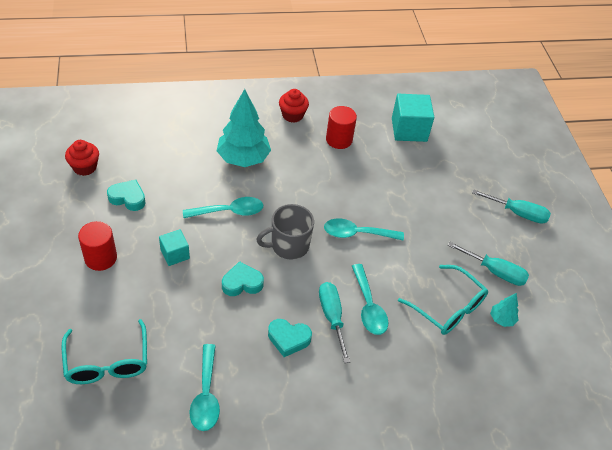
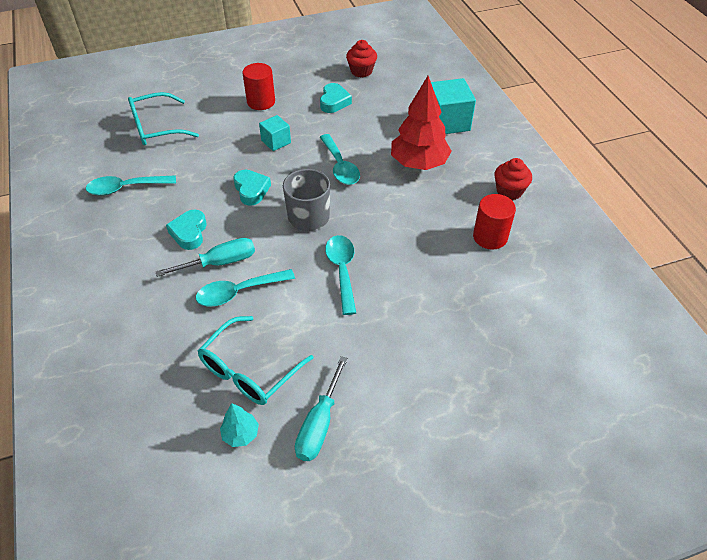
camera: 85 degrees right, 0 degrees up
turquoise tree [217,89,271,167] -> red tree [391,76,452,170]
turquoise cube [392,94,434,142] -> turquoise cube moved to [431,78,476,134]
turquoise screwdriver [472,189,551,224] -> none

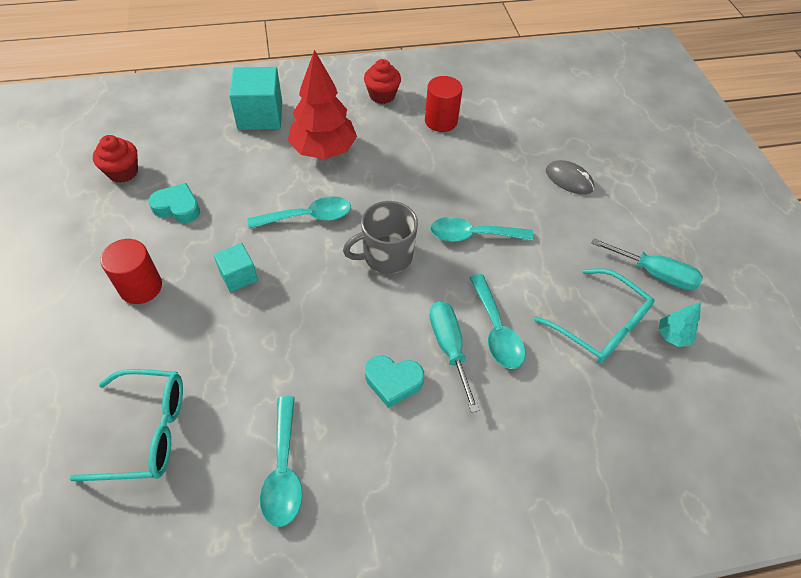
camera: 85 degrees left, 5 degrees up
turquoise glasses [128,92,199,145] -> turquoise glasses turned 75 degrees counterclockwise [70,369,183,481]
turquoise heart [233,170,271,206] -> none
none -> grey mouse [546,160,594,195]

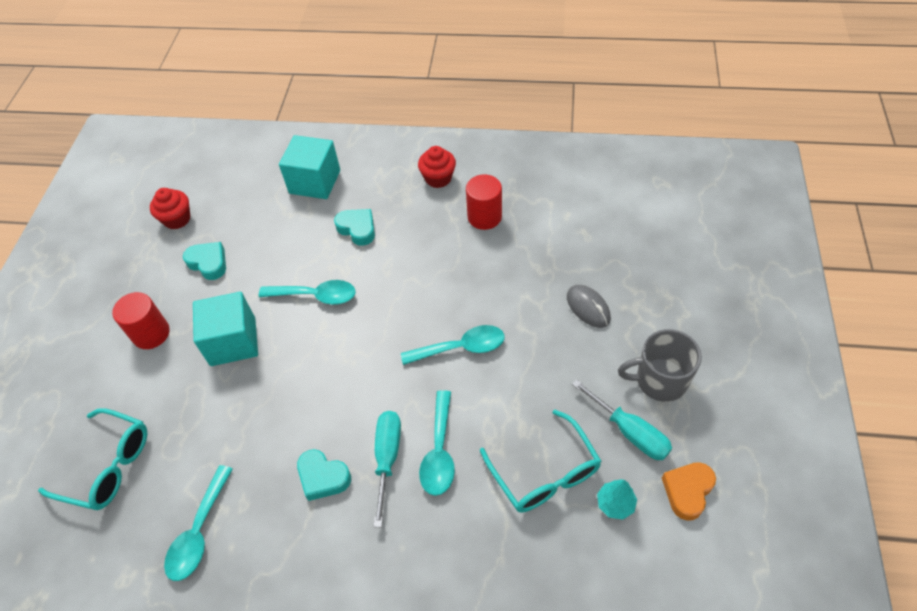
camera: 25 degrees right, 0 degrees up
turquoise cube [214,243,258,292] -> turquoise cube [193,292,258,366], size x1.74
red tree [288,50,357,159] -> turquoise heart [334,209,375,246]
grey mug [343,201,418,274] -> grey mug moved to [618,329,702,402]
turquoise spoon [430,217,534,242] -> turquoise spoon turned 150 degrees clockwise [401,325,505,365]
none -> orange heart [662,462,716,521]

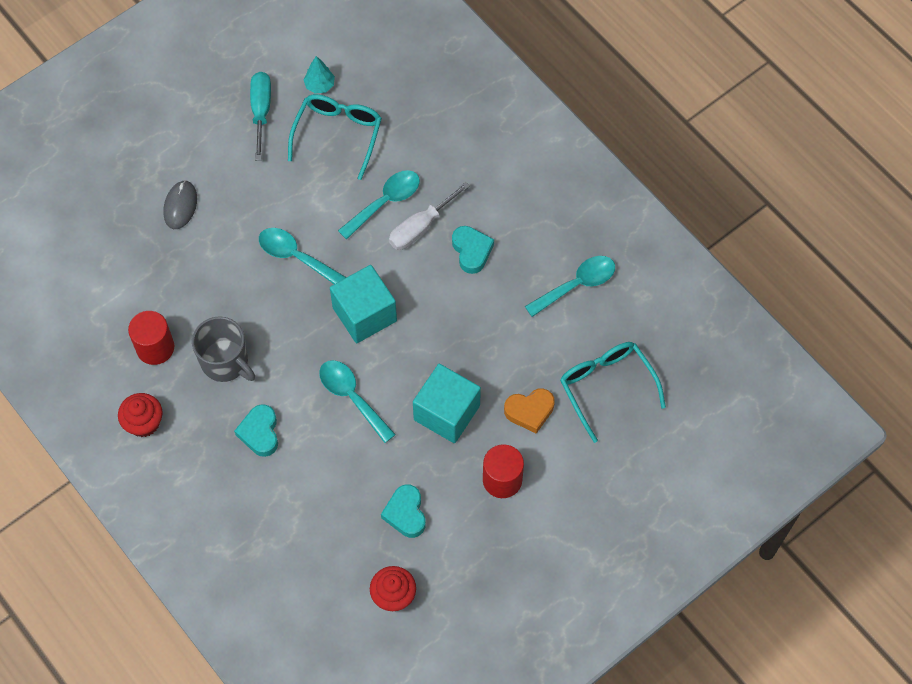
camera: 140 degrees left, 10 degrees up
turquoise cube [279,135,340,199] -> turquoise cube moved to [330,265,397,343]
turquoise screwdriver [374,411,401,527] -> white screwdriver [389,182,470,250]
grey mug [618,329,702,402] -> grey mug moved to [192,316,255,382]
orange heart [662,462,716,521] -> orange heart moved to [504,388,555,434]

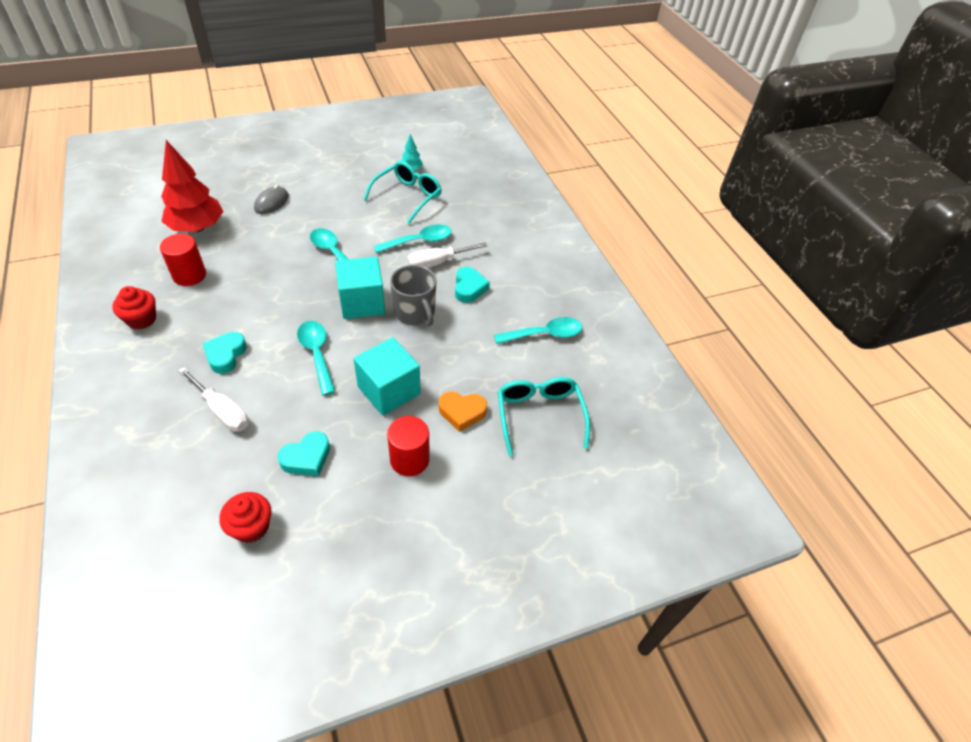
camera: 15 degrees right, 15 degrees down
grey mug [192,316,255,382] -> grey mug moved to [390,265,437,327]
turquoise screwdriver [250,72,271,160] -> none
turquoise heart [381,485,426,538] -> turquoise heart turned 135 degrees counterclockwise [278,432,330,476]
none -> red tree [161,140,224,232]
none -> white screwdriver [178,367,249,432]

